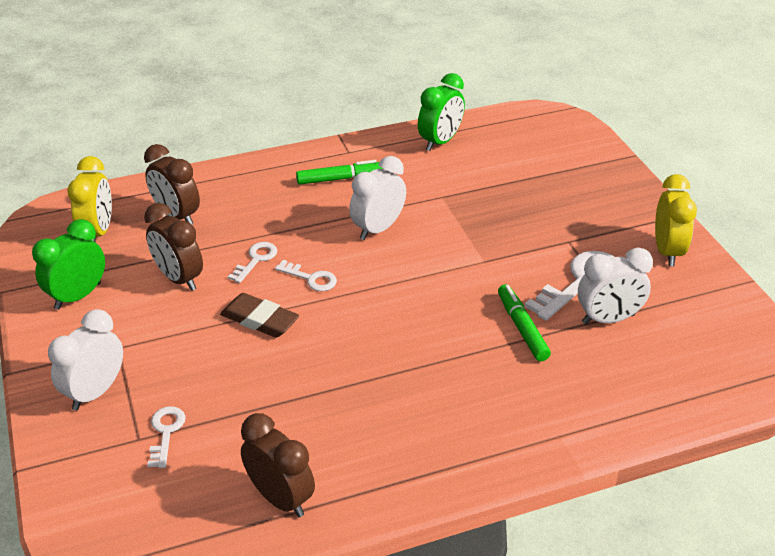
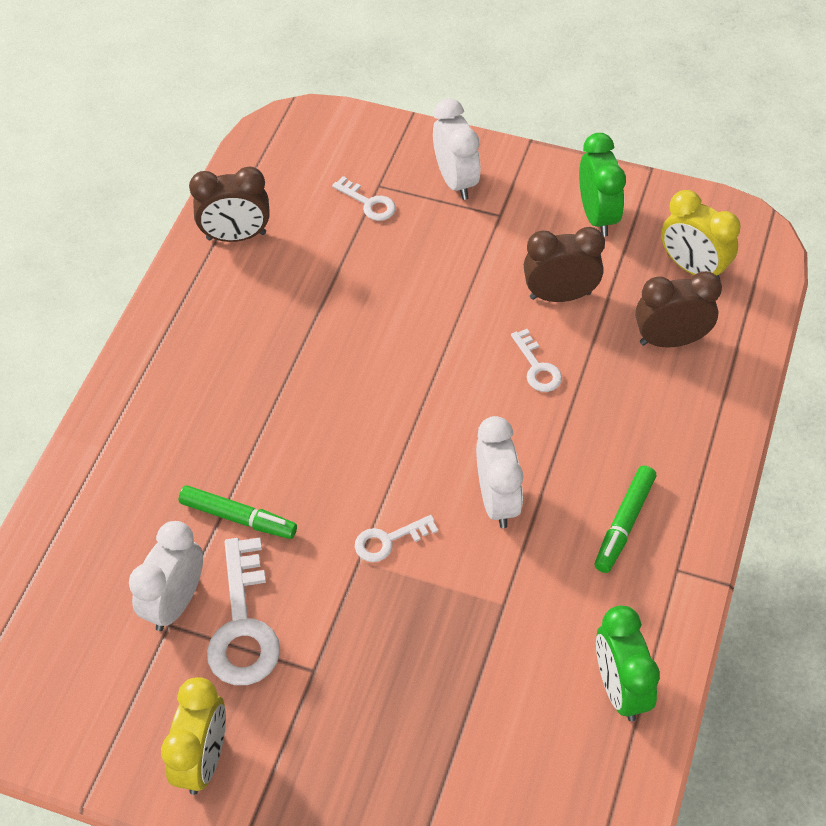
camera: 130 degrees right, 15 degrees up
brown eraser [220,293,299,338] -> none
white key [275,260,337,291] -> white key moved to [355,515,438,562]
yellow clock [655,174,697,266] -> yellow clock turned 120 degrees counterclockwise [161,677,226,795]

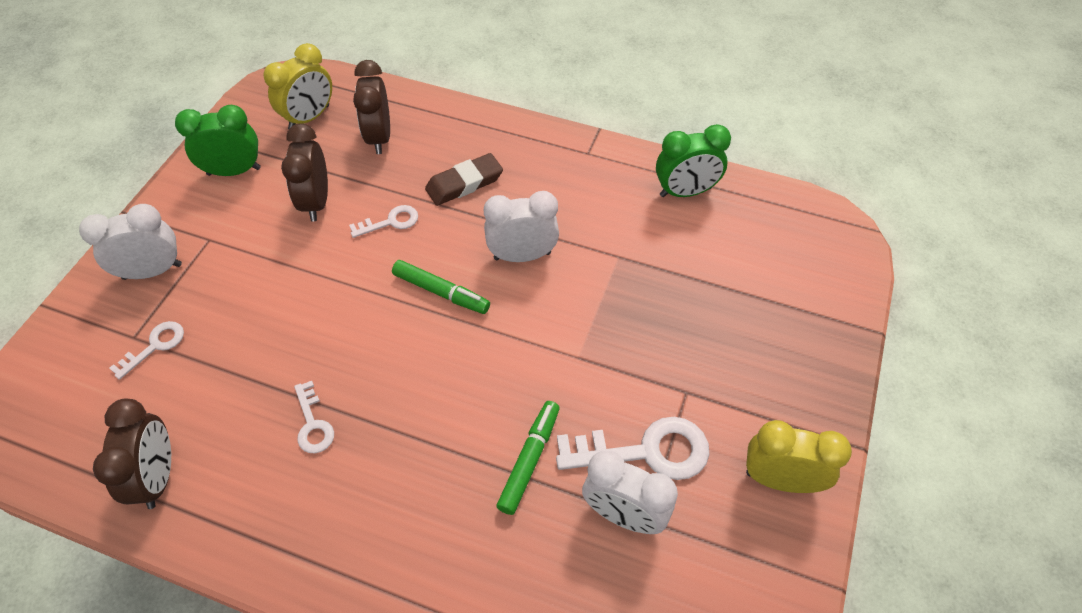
camera: 90 degrees left, 0 degrees up
white key [355,515,438,562] -> white key moved to [294,381,334,453]
green marker [595,466,656,573] -> green marker moved to [392,260,490,314]
none -> brown eraser [425,153,503,206]

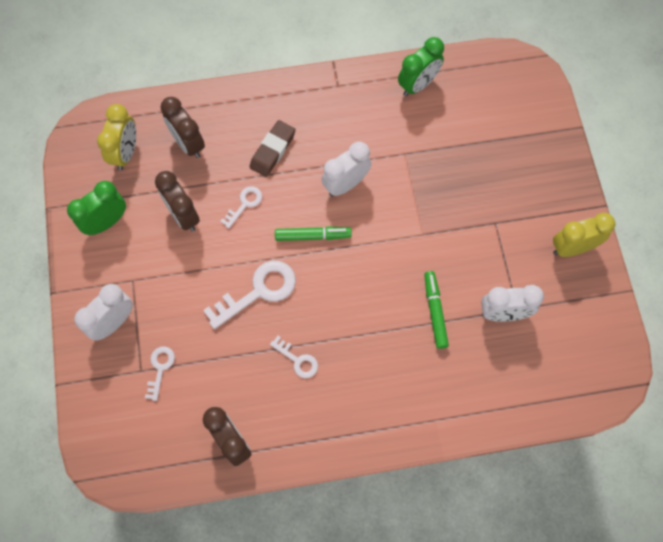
camera: 30 degrees left, 15 degrees up
white key [556,417,710,480] -> white key moved to [203,261,296,329]

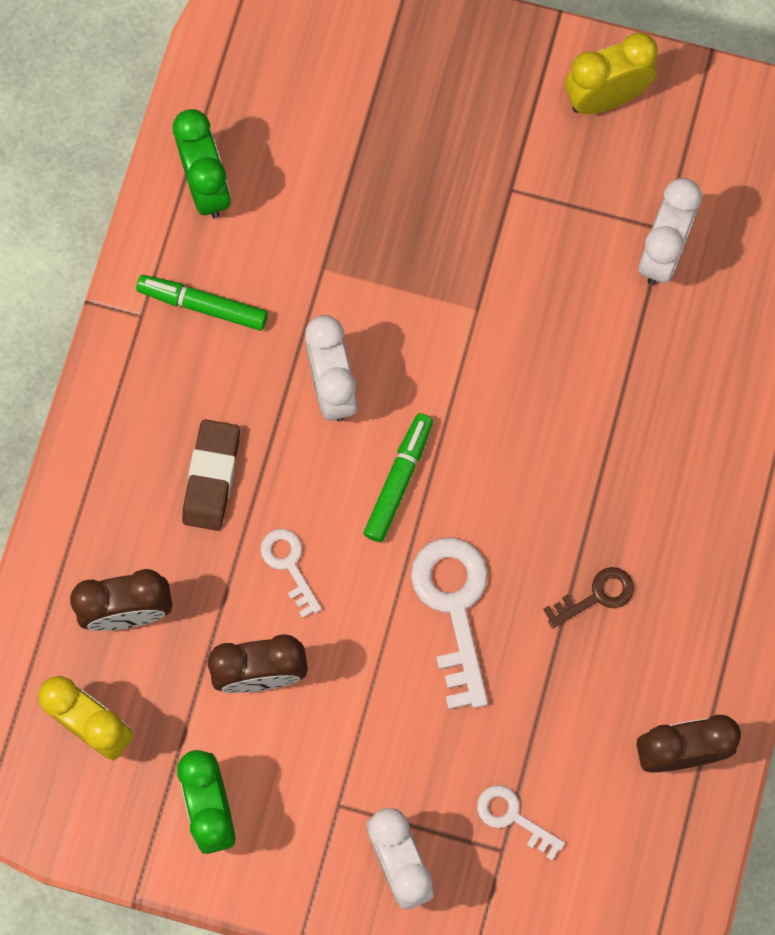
camera: 65 degrees left, 5 degrees up
brown eraser [249,120,295,177] -> brown eraser turned 45 degrees clockwise [182,419,240,531]
white key [270,336,318,378] -> brown key [543,567,634,628]
green marker [424,271,449,349] -> green marker moved to [136,275,268,331]
yellow clock [553,213,616,257] -> yellow clock turned 60 degrees clockwise [565,33,658,114]

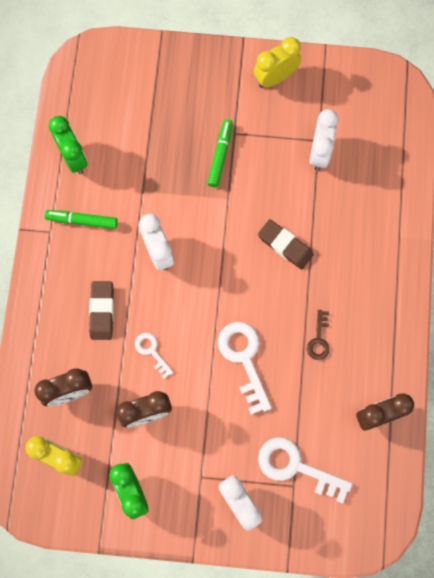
camera: 10 degrees left, 0 degrees up
green marker [364,413,433,542] -> green marker moved to [208,119,233,187]
white key [477,785,565,860] -> white key [258,437,352,504], size x1.84
brown key [543,567,634,628] -> brown key turned 135 degrees clockwise [307,310,329,360]
none -> brown eraser [258,219,314,270]

